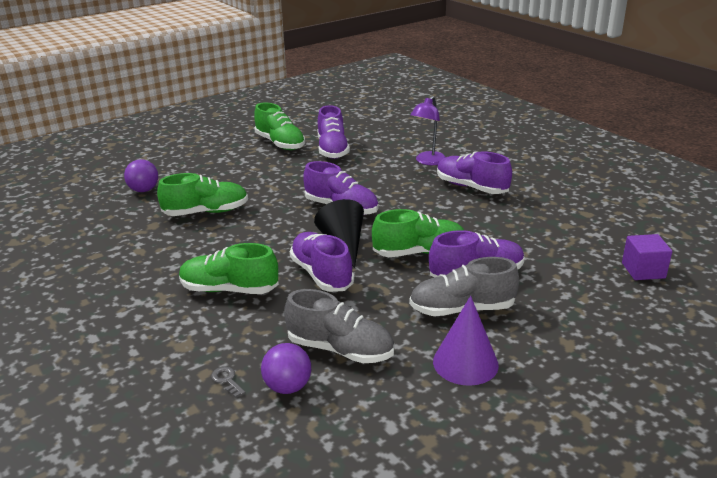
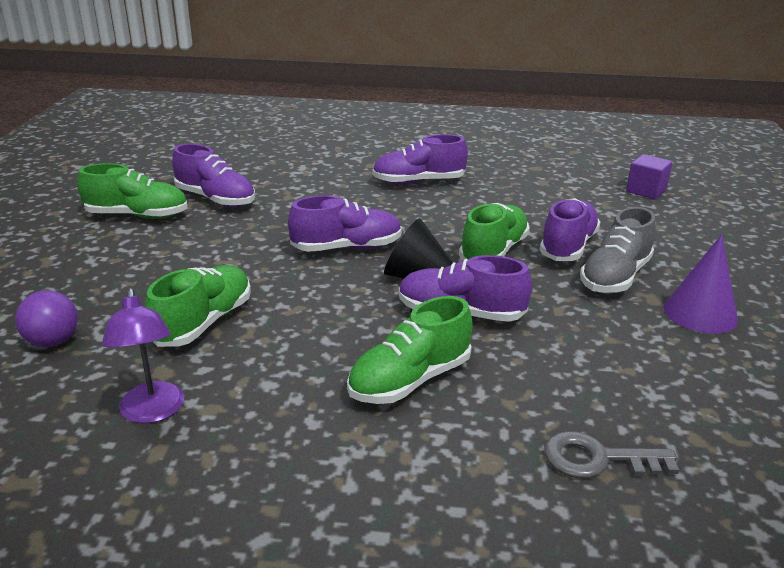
camera: 50 degrees left, 0 degrees up
grey key [211,366,246,398] -> grey key [544,431,679,478], size x1.93
purple ball [261,343,311,394] -> none
grey shoe [284,289,394,363] -> none
purple lamp [410,96,446,165] -> purple lamp moved to [102,288,184,424]

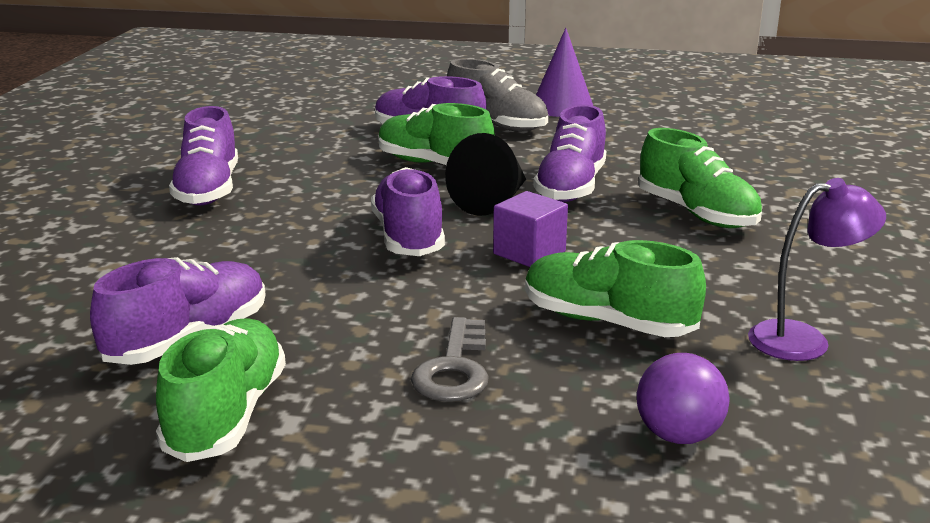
camera: 85 degrees left, 5 degrees down
grey key [544,431,679,478] -> grey key moved to [411,317,489,402]
purple cube [626,154,673,199] -> purple cube moved to [493,191,568,267]

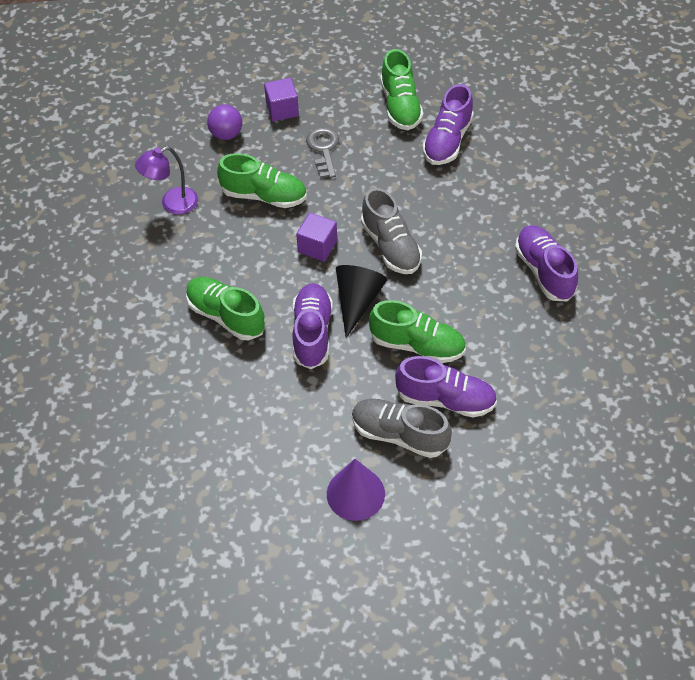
camera: 165 degrees right, 30 degrees up
purple shoe [371,167,445,256] -> grey shoe [361,188,422,274]
none -> purple cube [264,78,299,121]

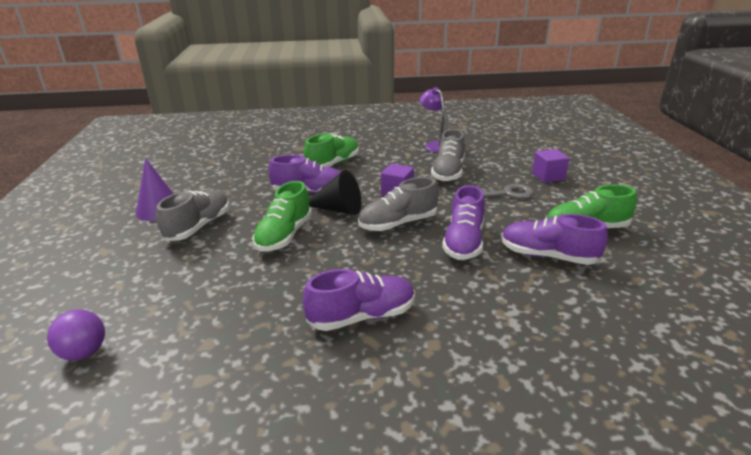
camera: 90 degrees right, 25 degrees down
purple ball [207,104,242,140] -> purple ball moved to [47,309,105,360]
green shoe [217,153,307,208] -> grey shoe [431,129,465,182]
purple shoe [395,356,497,418] -> purple shoe moved to [442,185,485,260]

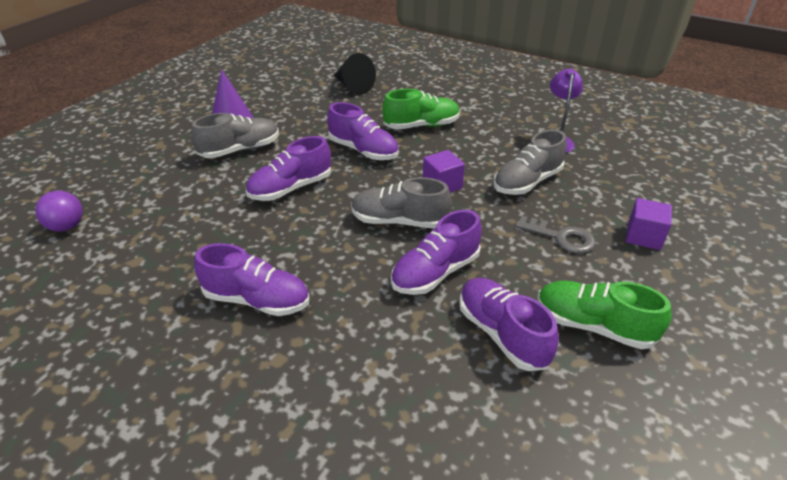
camera: 35 degrees right, 10 degrees up
green shoe [253,181,312,252] -> purple shoe [246,136,331,201]
black cone [309,170,361,215] -> black cone moved to [334,53,376,95]

